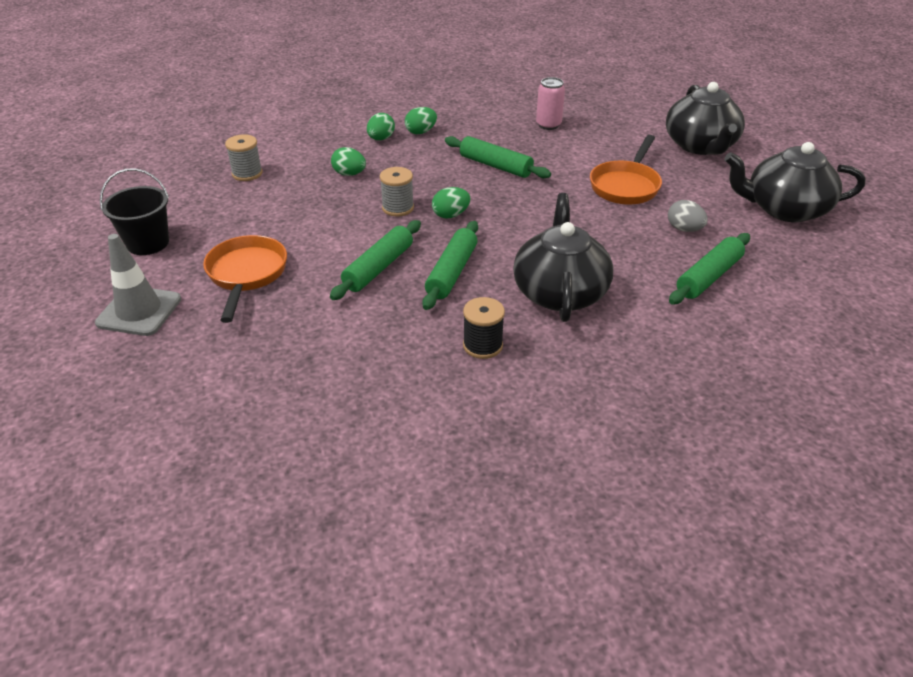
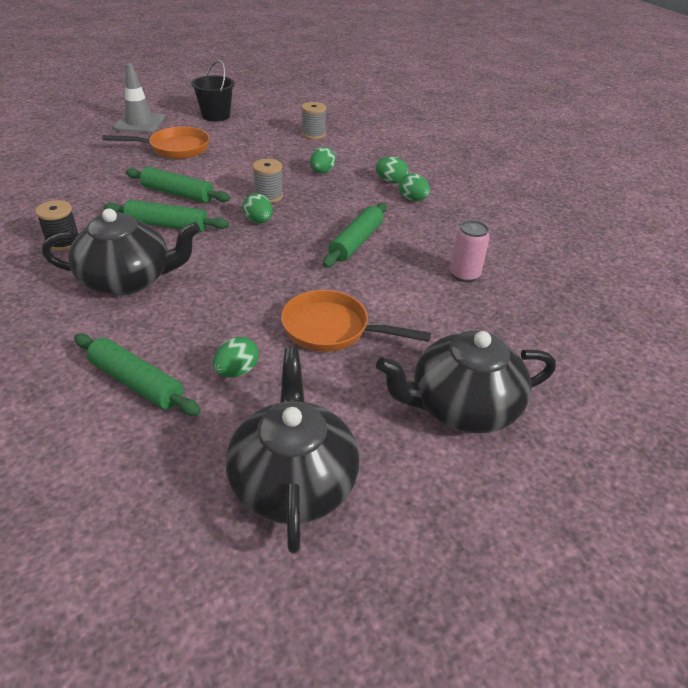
camera: 80 degrees right, 0 degrees up
grey egg [668,200,708,232] -> green egg [213,337,259,377]

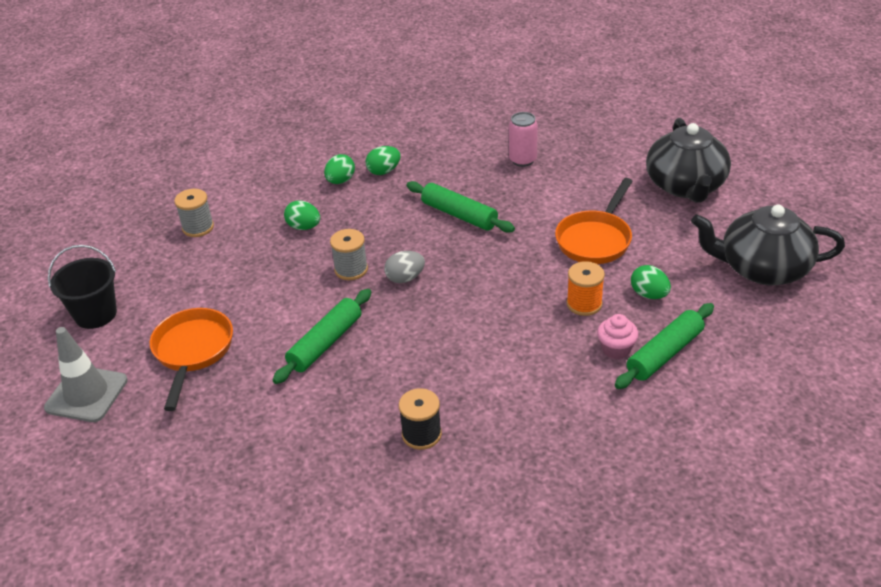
camera: 75 degrees left, 0 degrees up
black teapot [42,208,200,296] -> none
green rolling pin [104,200,229,232] -> none
green egg [243,193,273,223] -> grey egg [384,251,425,283]
none -> orange spool [567,261,605,316]
none -> pink cupcake [597,314,638,359]

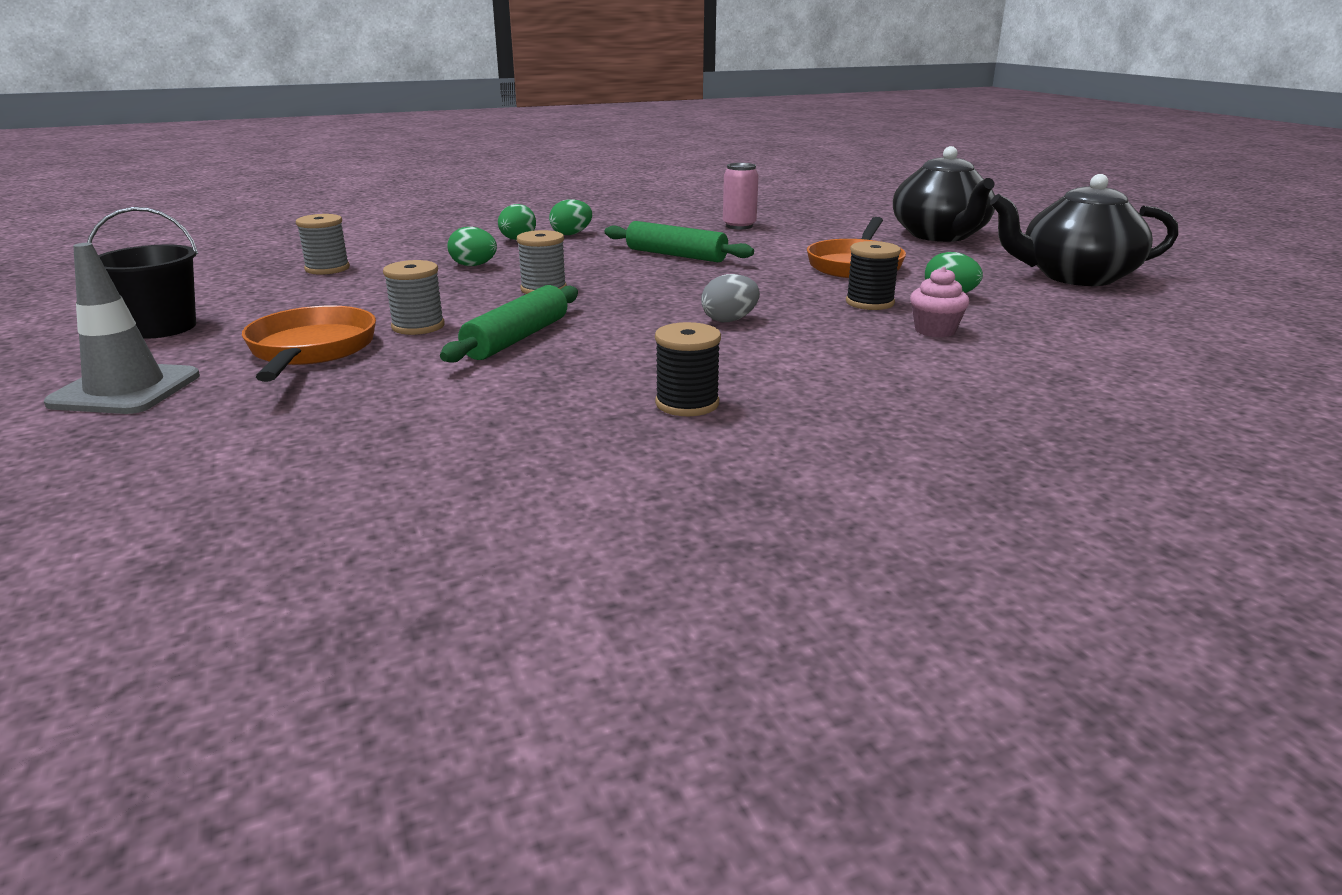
camera: 10 degrees left, 15 degrees down
grey egg [384,251,425,283] -> grey egg moved to [701,274,760,322]
orange spool [567,261,605,316] -> black spool [846,241,901,310]
green rolling pin [615,303,714,389] -> none
none -> grey spool [383,260,445,335]

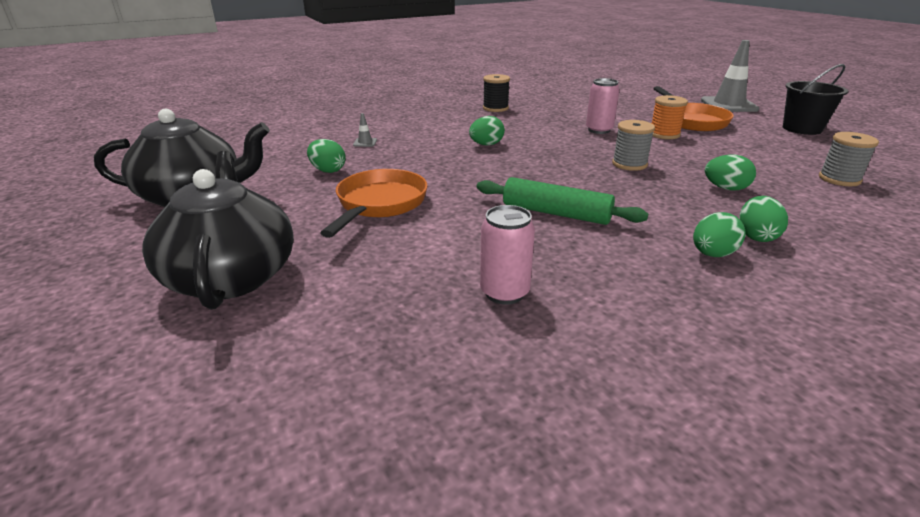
camera: 175 degrees right, 5 degrees up
grey spool [383,260,445,335] -> orange spool [652,95,688,139]
green rolling pin [440,285,578,363] -> pink can [586,78,619,134]
grey egg [701,274,760,322] -> green egg [469,116,505,146]
black spool [846,241,901,310] -> none
pink cupcake [910,267,970,338] -> grey traffic cone [353,113,377,147]

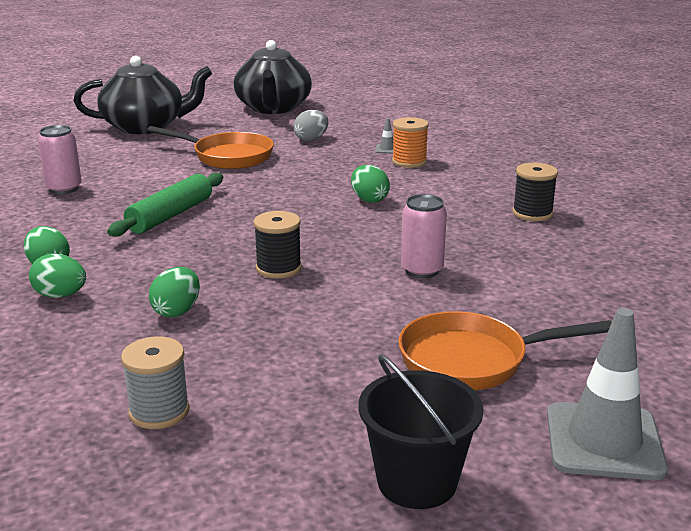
camera: 95 degrees right, 5 degrees down
green egg [307,139,346,173] -> grey egg [294,110,328,141]
grey spool [612,120,655,171] -> black spool [254,211,302,279]
orange spool [652,95,688,139] -> orange spool moved to [392,117,429,168]

